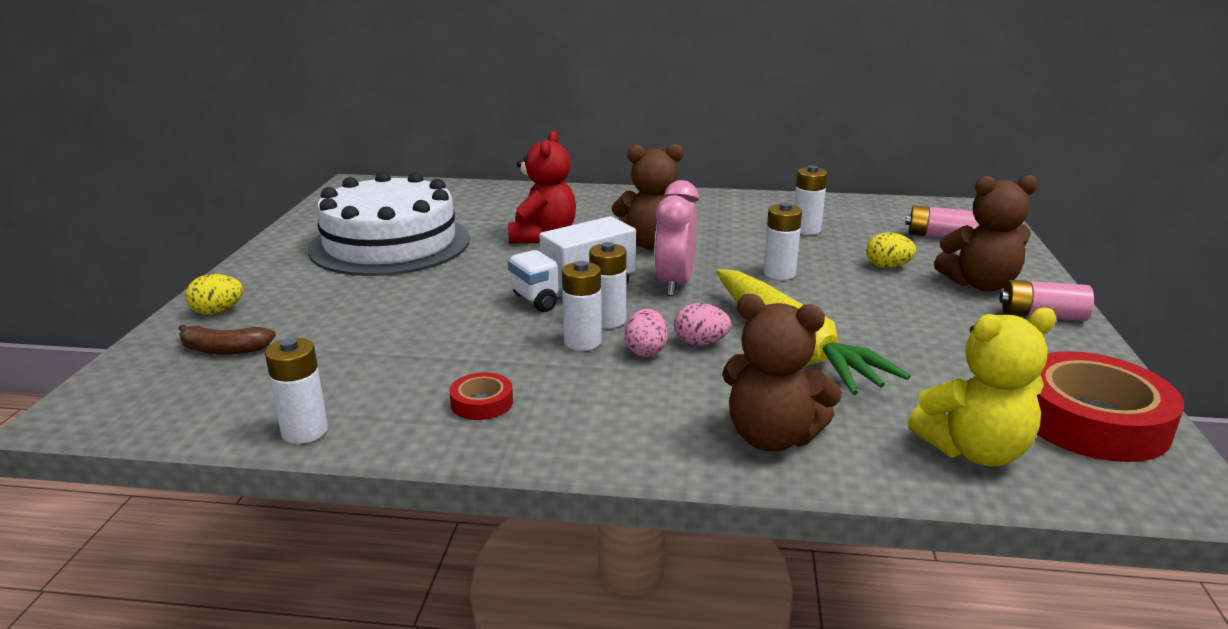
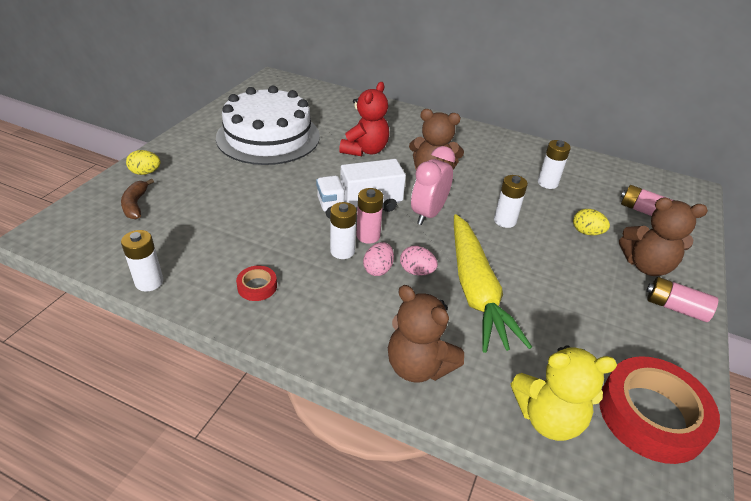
camera: 15 degrees right, 15 degrees up
brown banana [178,324,276,355] -> brown banana turned 60 degrees clockwise [121,178,154,219]
white battery [589,242,627,328] -> pink battery [356,188,383,244]

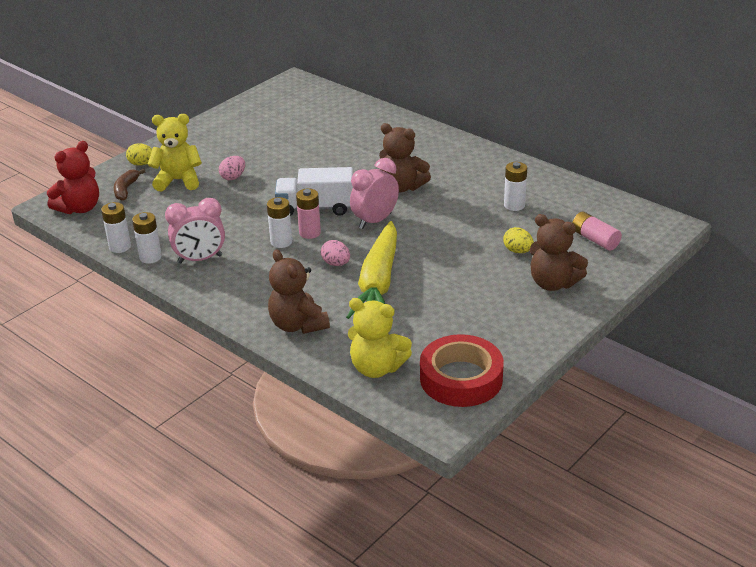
camera: 20 degrees right, 5 degrees down
white cake [216,86,320,165] -> none
red tape [236,266,277,301] -> pink clock [165,198,225,264]
red teddy bear [339,82,389,156] -> red teddy bear moved to [47,141,99,214]
pink egg [363,242,394,276] -> pink egg moved to [219,156,245,180]
white battery [494,175,528,228] -> white battery moved to [132,212,162,264]
pink battery [646,277,718,322] -> none
none -> yellow teddy bear [147,114,202,192]

